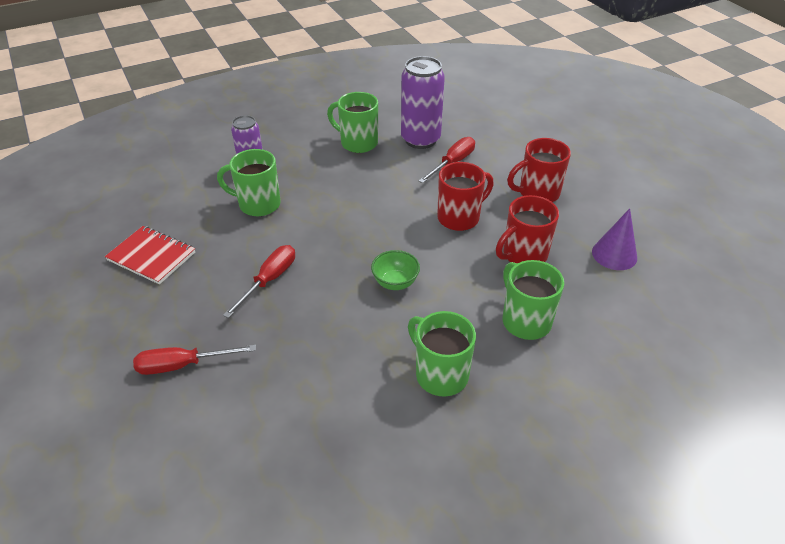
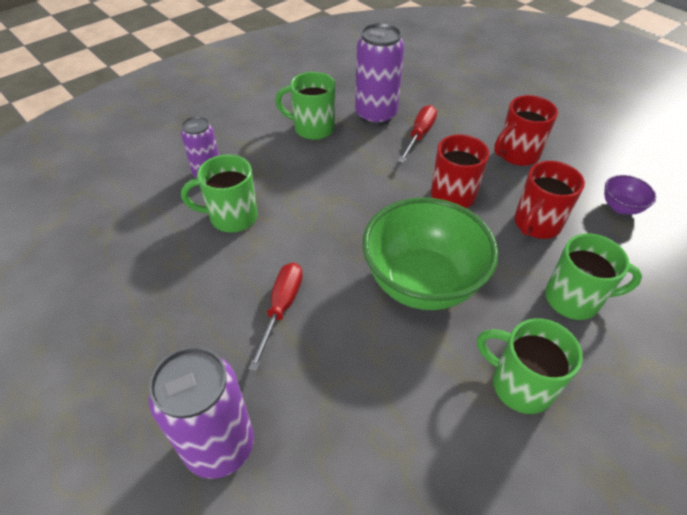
camera: 15 degrees left, 5 degrees up
red notebook [105,226,195,284] -> none
red screwdriver [133,345,256,375] -> purple can [149,346,254,479]
green bowl [371,250,420,290] -> green bowl [362,197,498,310], size x2.31
green mug [503,260,564,340] -> green mug turned 135 degrees clockwise [545,233,642,320]
purple cone [592,208,637,270] -> purple bowl [604,175,656,215]

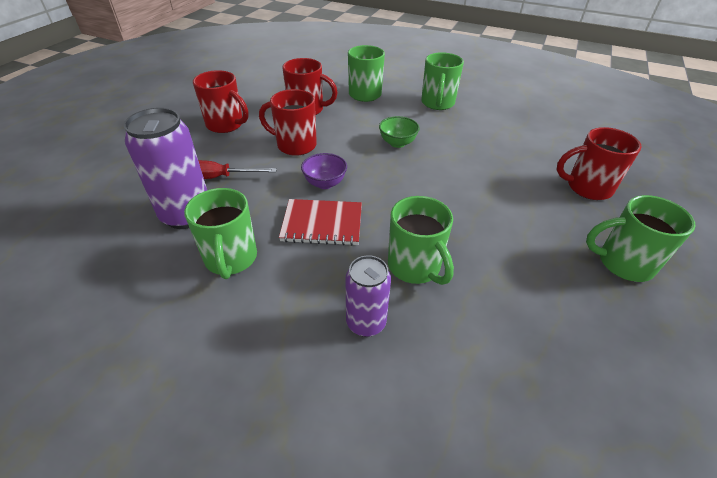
camera: 115 degrees left, 5 degrees down
purple can [149,346,254,479] -> red mug [556,127,642,200]
red screwdriver [249,263,303,371] -> none
green bowl [362,197,498,310] -> green bowl [379,116,420,148], size x0.43
purple bowl [604,175,656,215] -> purple bowl moved to [301,153,347,189]
none -> red notebook [279,199,362,246]
none -> green mug [586,195,696,282]

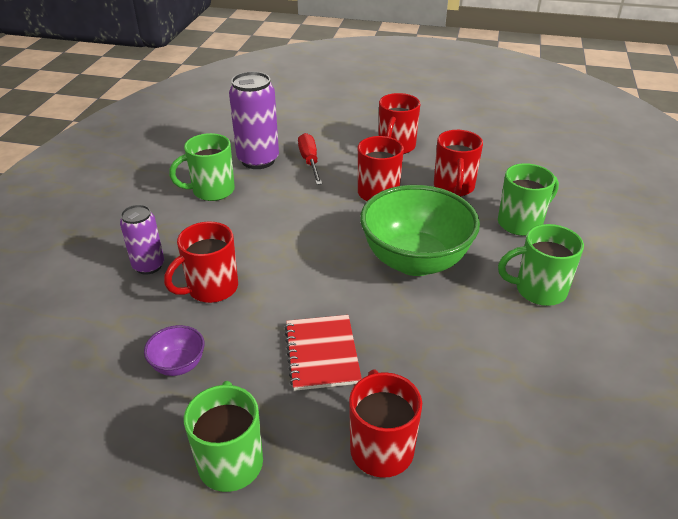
camera: 80 degrees right, 5 degrees down
red notebook [279,199,362,246] -> red notebook moved to [284,315,362,391]
purple bowl [301,153,347,189] -> purple bowl moved to [144,325,205,376]
green bowl [379,116,420,148] -> green bowl [360,185,480,276], size x2.31
green mug [388,196,454,285] -> red mug [164,221,238,303]

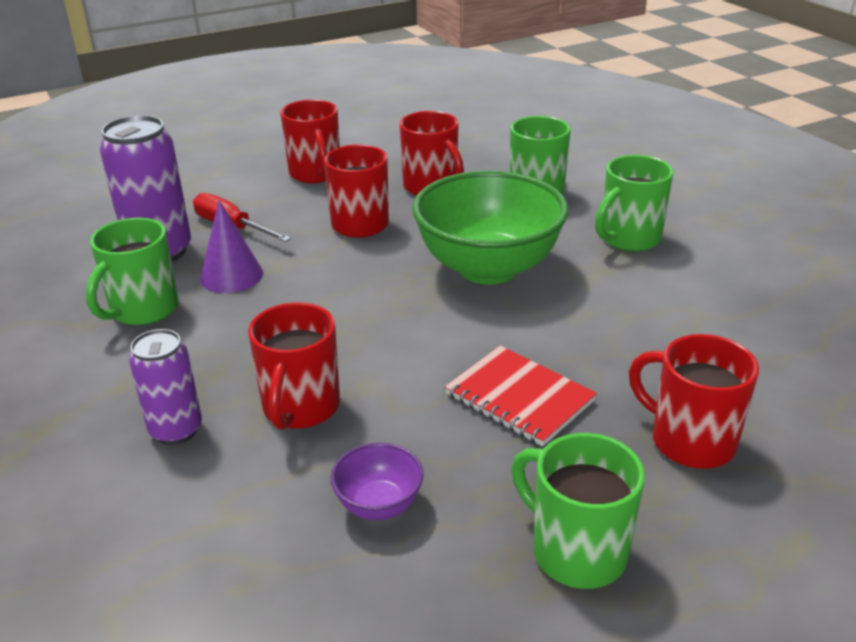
camera: 40 degrees left, 5 degrees down
none -> purple cone [200,200,263,293]

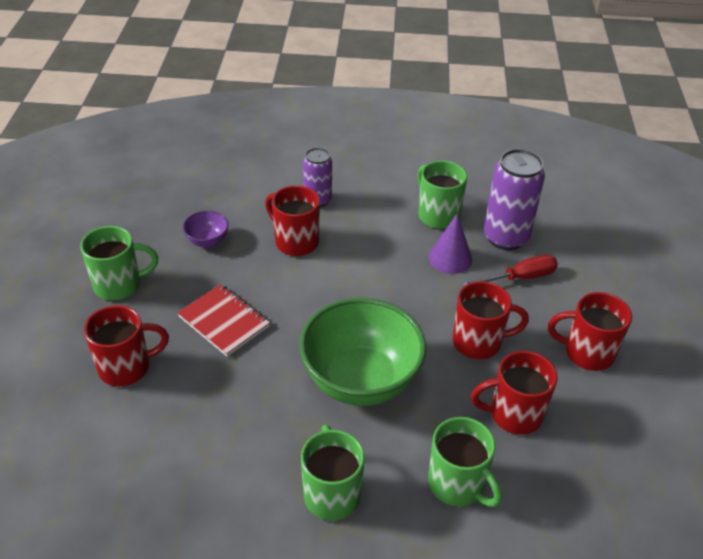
camera: 120 degrees right, 10 degrees up
red notebook [445,346,597,447] -> red notebook turned 60 degrees clockwise [177,284,270,356]

